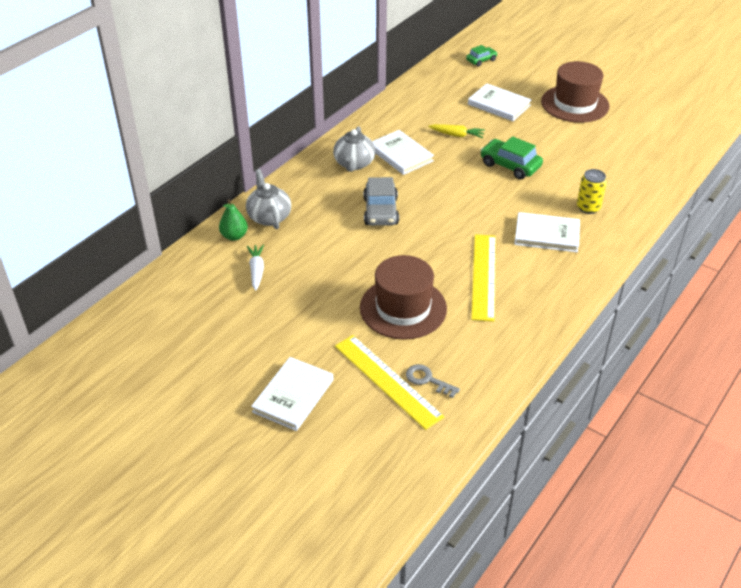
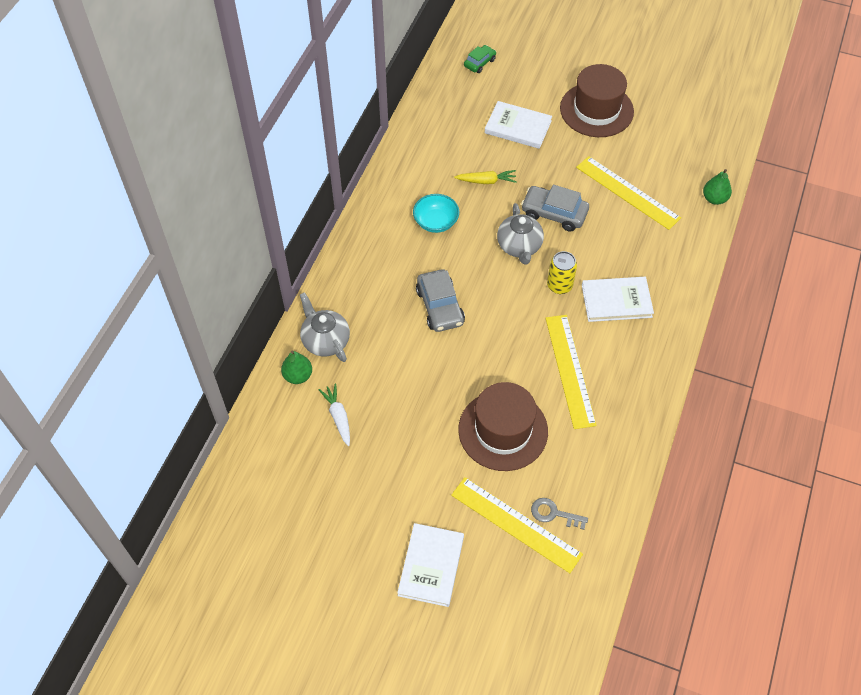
camera: 15 degrees left, 15 degrees up
grey teapot [333,126,376,172] -> grey teapot moved to [497,203,544,265]
white book [372,130,434,175] -> turquoise bowl [413,194,459,233]
green car [480,136,543,180] -> grey car [521,185,589,232]
yellow can [577,169,607,214] -> yellow can moved to [547,251,577,294]
none -> yellow ruler [576,156,681,230]
none -> green pear [703,169,732,205]

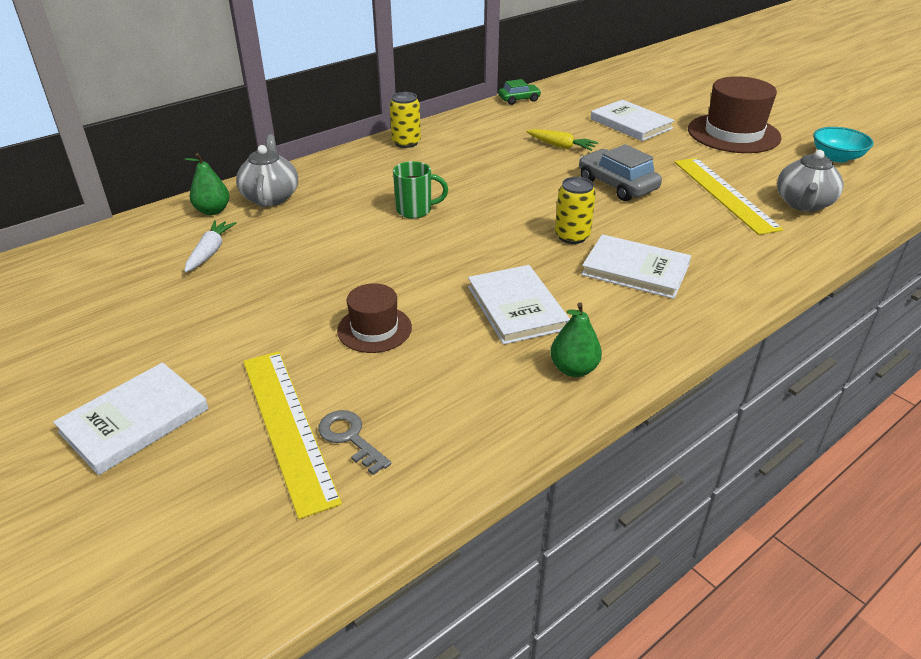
camera: 30 degrees right, 20 degrees down
turquoise bowl [413,194,459,233] -> turquoise bowl moved to [813,127,873,162]
grey car [416,269,465,332] -> green mug [393,161,448,219]
brown hat [458,382,548,471] -> brown hat [337,283,412,353], size x0.56
green car [464,45,496,73] -> green car moved to [499,79,541,105]
grey teapot [497,203,544,265] -> grey teapot moved to [777,150,844,212]
yellow ruler [545,315,597,429] -> white book [468,265,570,345]
green pear [703,169,732,205] -> green pear moved to [550,302,602,377]
none -> yellow can [390,92,421,148]

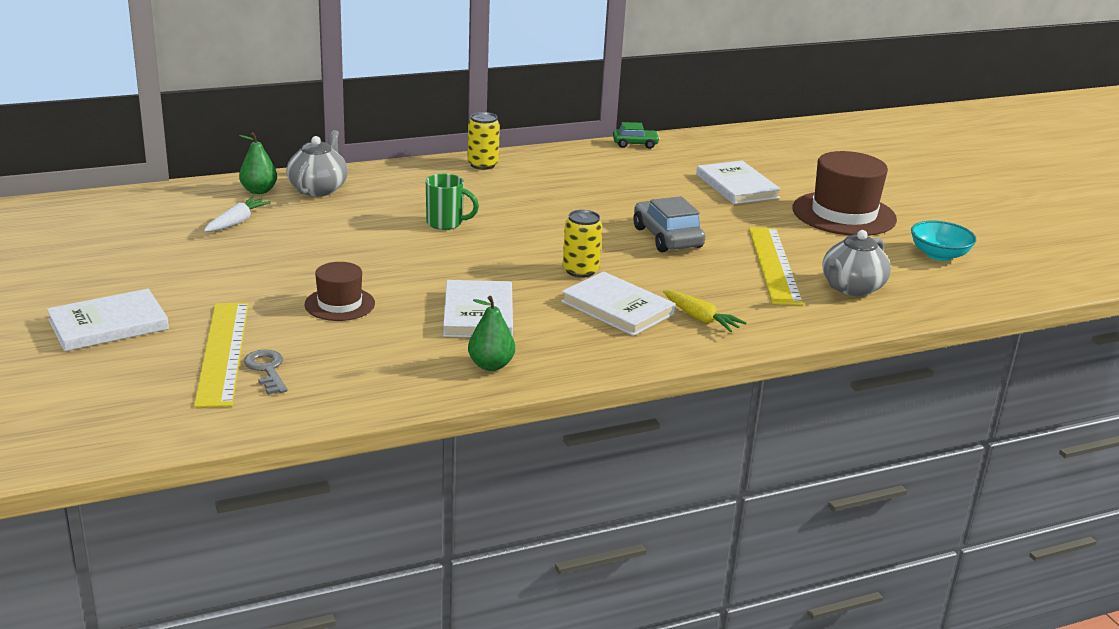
camera: 15 degrees right, 10 degrees down
yellow carrot [526,129,598,151] -> yellow carrot moved to [663,290,747,332]

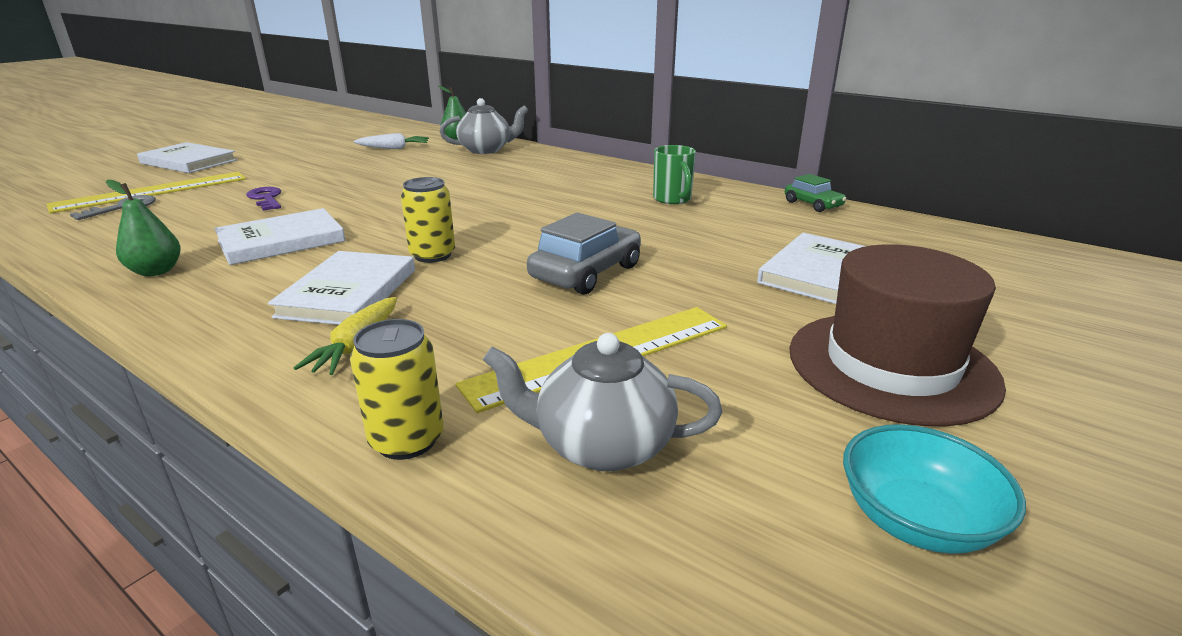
camera: 60 degrees right, 0 degrees up
brown hat [305,262,375,321] -> purple key [246,187,281,211]
green mug [426,174,479,230] -> green mug moved to [653,145,696,204]
yellow can [467,112,500,170] -> yellow can moved to [350,319,443,460]

